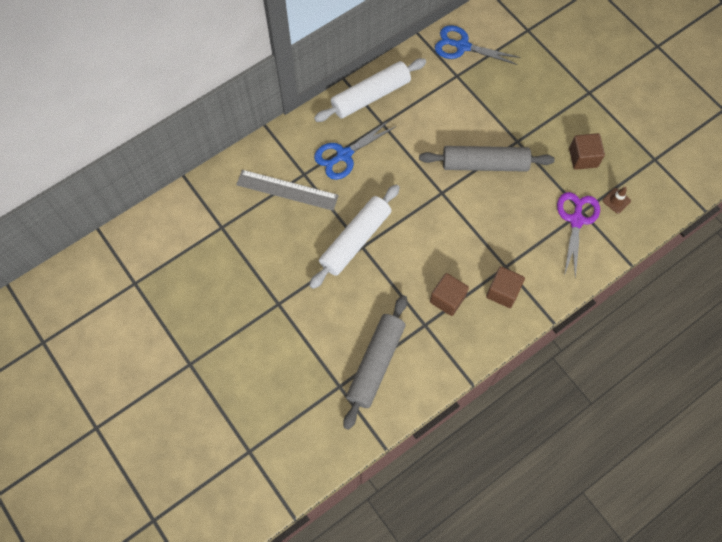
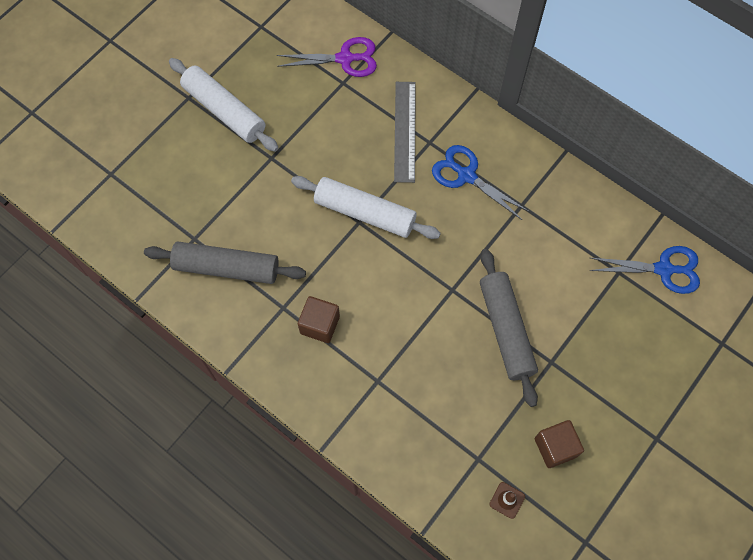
camera: 75 degrees right, 0 degrees up
white rolling pin [314,58,426,122] -> white rolling pin moved to [169,58,278,152]
blue scissors [435,25,520,65] -> blue scissors turned 90 degrees clockwise [589,246,700,294]
brown cube [486,266,525,308] -> none
purple scissors [557,192,600,279] -> purple scissors moved to [277,37,377,77]

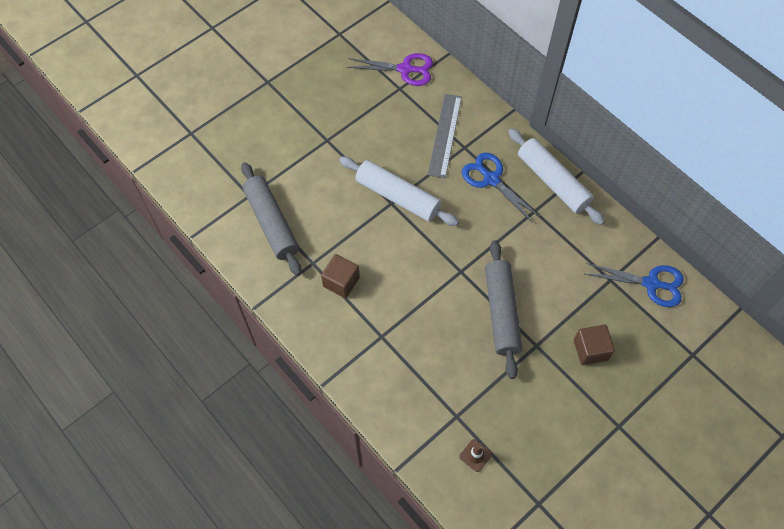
camera: 10 degrees right, 5 degrees down
grey rolling pin [144,241,306,284] -> grey rolling pin turned 45 degrees clockwise [241,162,301,276]
white rolling pin [169,58,278,152] -> white rolling pin moved to [508,128,605,225]
brown cube [535,420,584,468] -> brown cube moved to [574,325,615,365]

